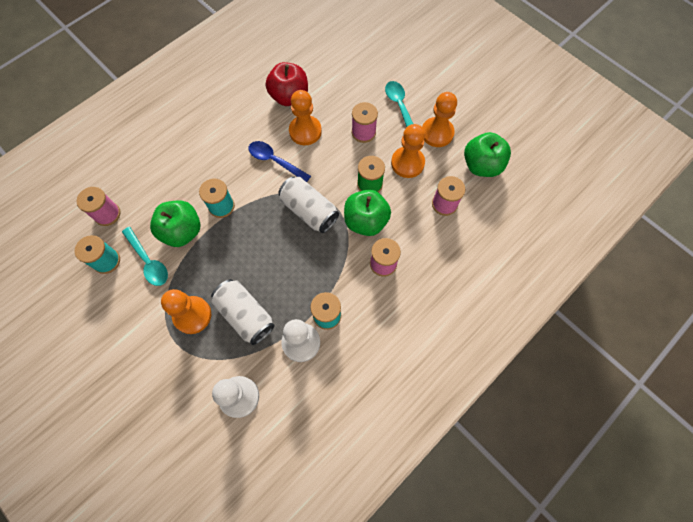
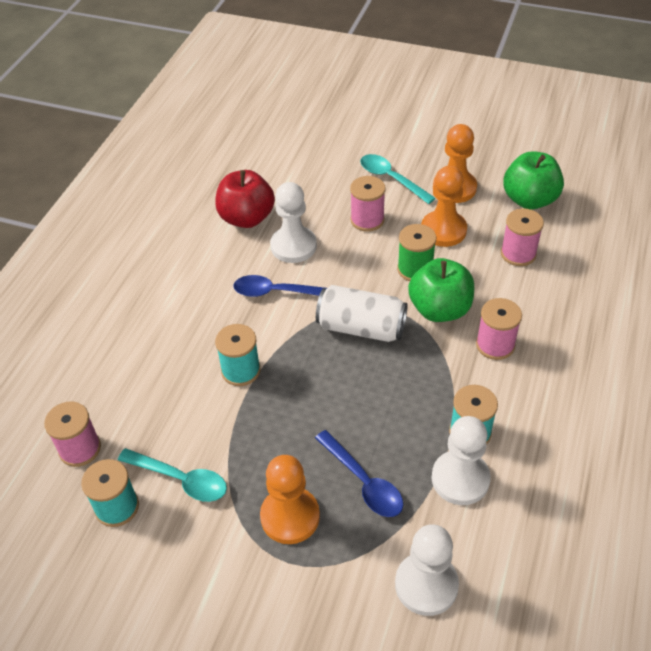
camera: 25 degrees left, 20 degrees down
green apple [150,200,200,247] -> none
white can [211,279,275,345] -> blue spoon [315,430,403,517]
orange pawn [289,90,322,145] -> white pawn [270,182,317,263]

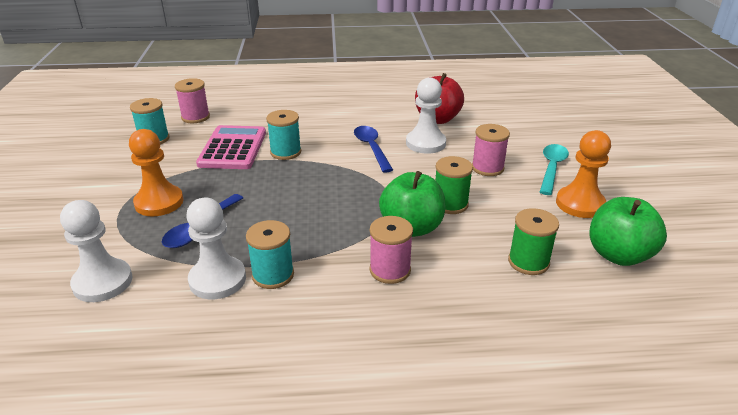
camera: 65 degrees right, 15 degrees down
turquoise spoon [118,448,227,502] -> none
white can [316,285,408,342] -> none
orange pawn [421,166,467,247] -> none
pink spool [501,208,544,266] -> green spool [508,208,559,275]
none -> pink calculator [196,125,266,169]

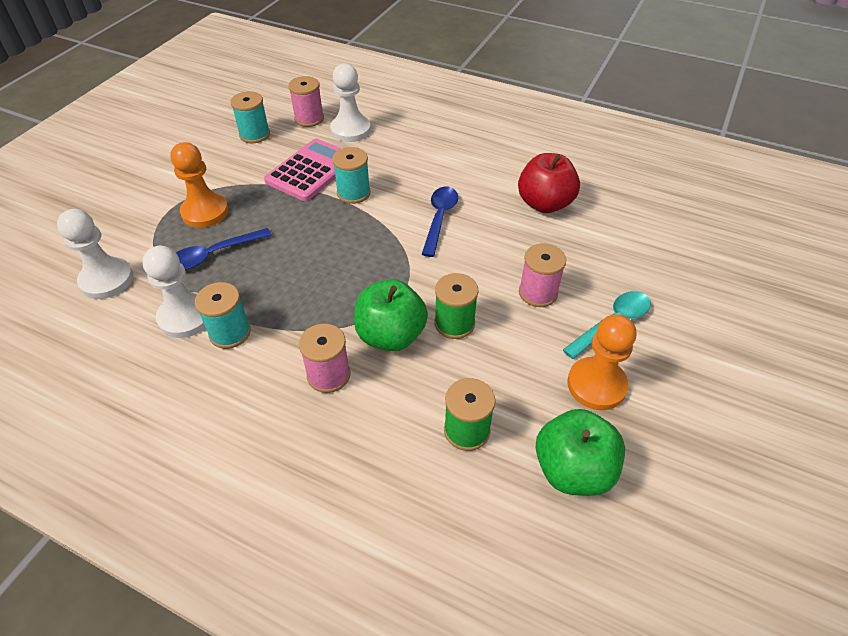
camera: 30 degrees right, 15 degrees up
white pawn [406,77,446,154] -> white pawn moved to [330,63,371,142]

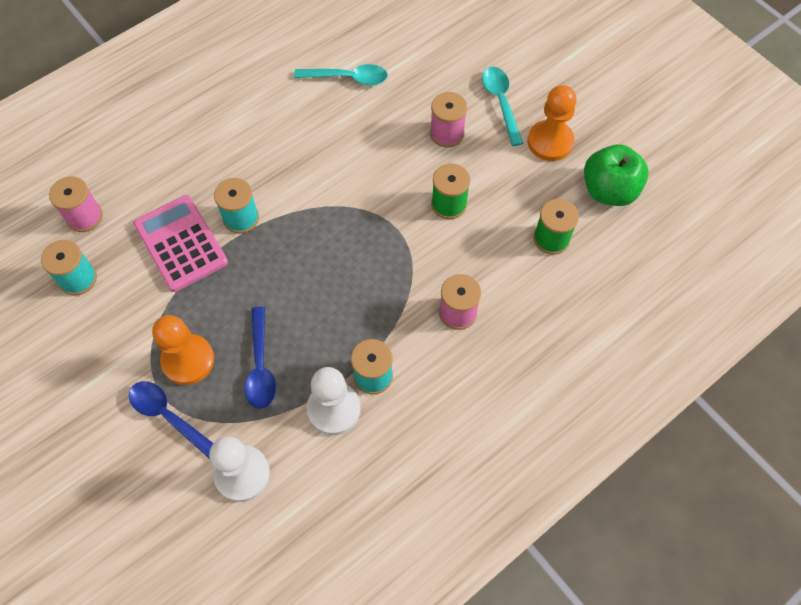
camera: 65 degrees left, 15 degrees up
white pawn [330,63,371,142] -> none
green apple [354,279,428,351] -> none
blue spoon [422,187,458,257] -> blue spoon moved to [129,381,213,459]
red apple [518,153,580,213] -> turquoise spoon [294,64,388,85]

